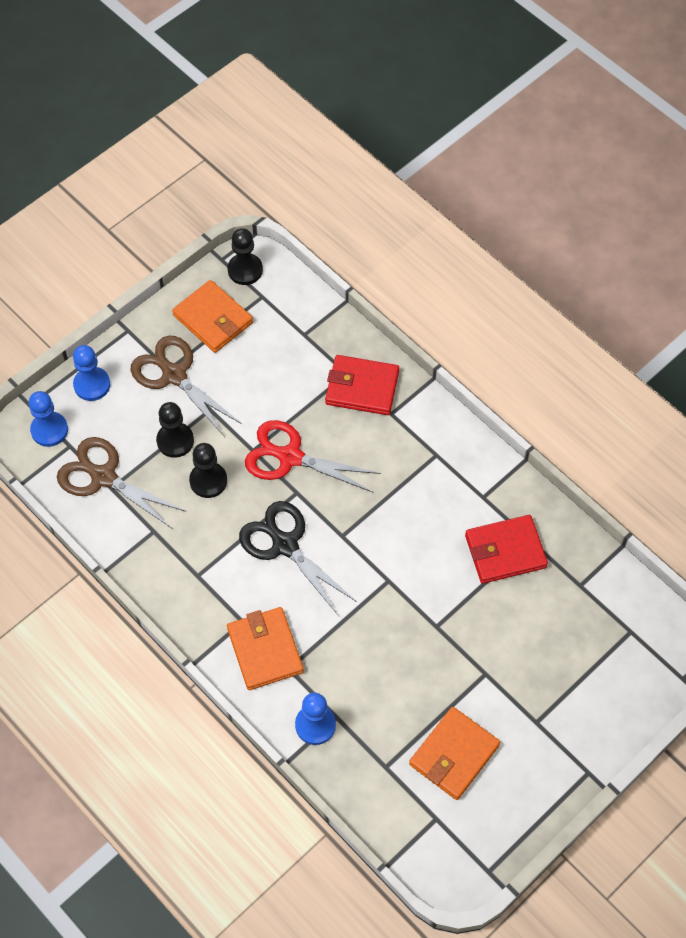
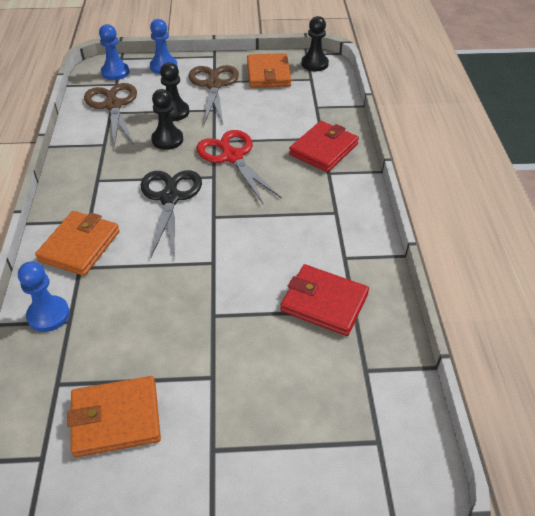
camera: 40 degrees right, 15 degrees down
red wallet [325,355,399,415] -> red wallet turned 75 degrees clockwise [289,121,359,172]

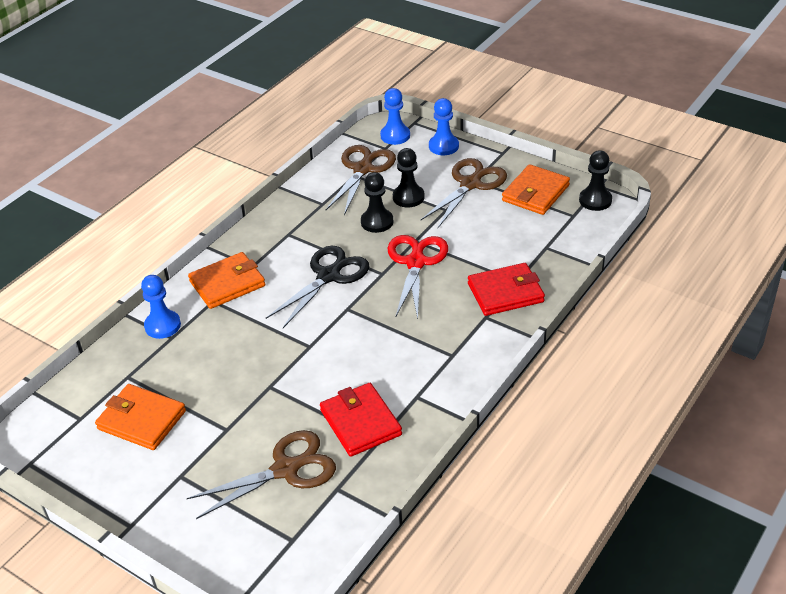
camera: 40 degrees right, 5 degrees down
none -> brown scissors [187,430,336,519]

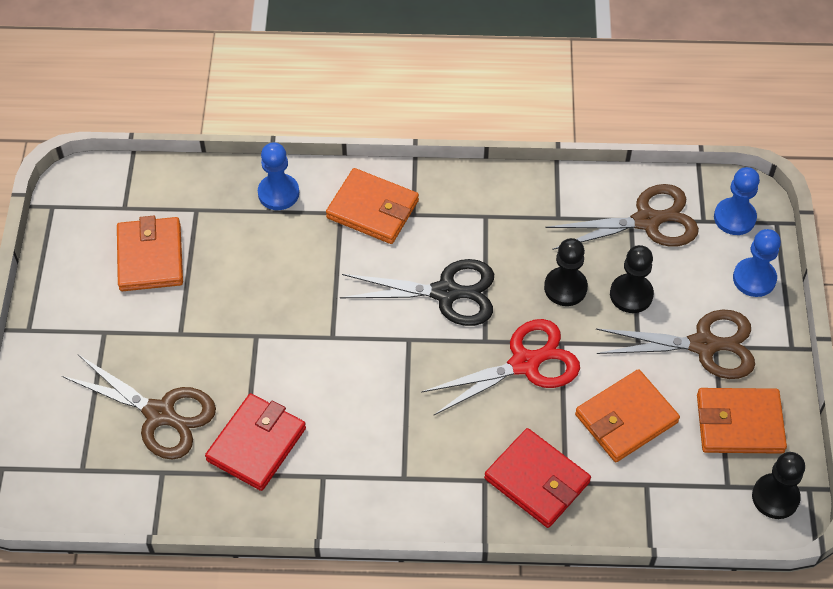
camera: 55 degrees right, 15 degrees up
none -> orange wallet [575,369,680,462]

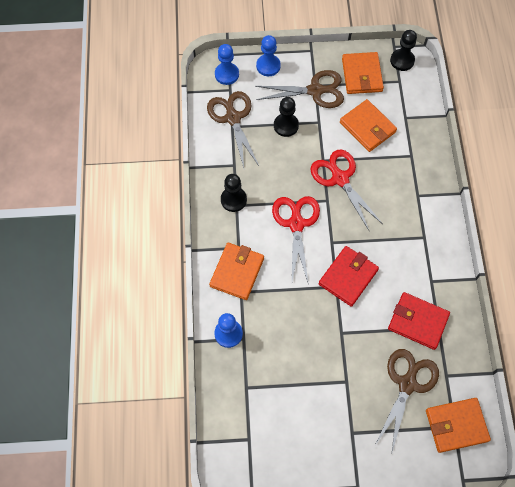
camera: 95 degrees left, 10 degrees up
orange wallet [117,216,183,291] -> orange wallet moved to [426,398,491,453]
black scissors [340,259,494,326] -> red scissors [272,196,320,285]
red wallet [484,428,591,528] -> red wallet moved to [319,246,379,307]
black pawn [544,238,588,306] -> black pawn moved to [221,174,247,212]
brown scissors [596,309,755,379] -> brown scissors turned 90 degrees clockwise [255,70,344,108]

